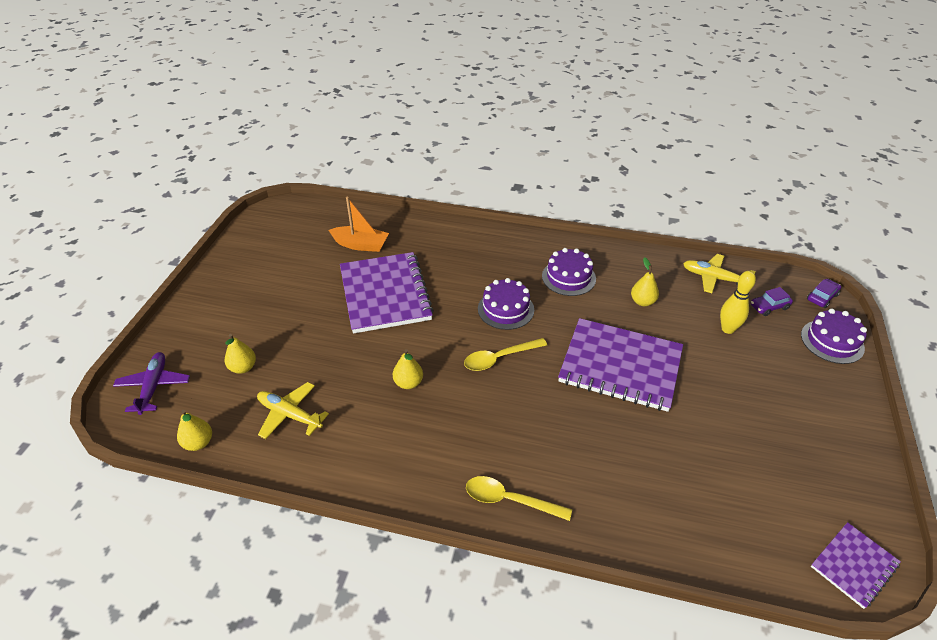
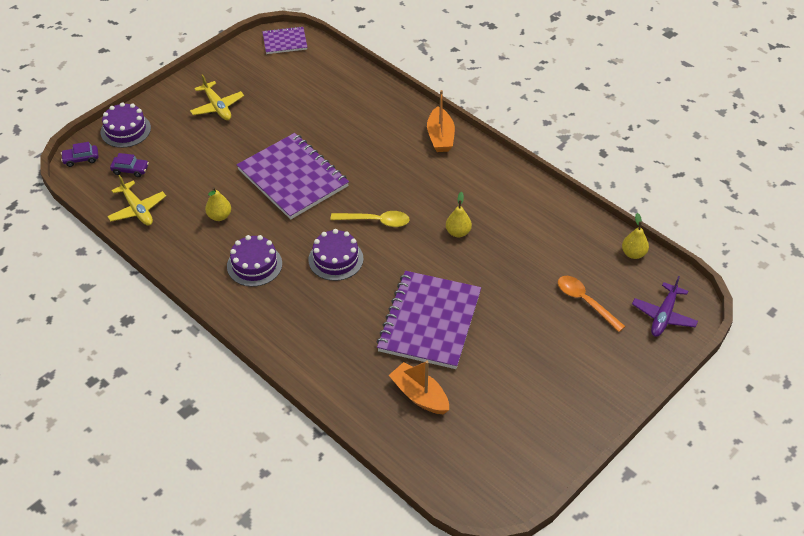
camera: 150 degrees left, 5 degrees up
yellow pear [225,334,256,374] -> orange spoon [558,276,626,332]
yellow plane [257,382,329,439] -> yellow plane moved to [190,74,244,120]
yellow spoon [466,476,572,521] -> orange boat [427,90,455,152]
yellow bowling pin [720,271,756,334] -> none

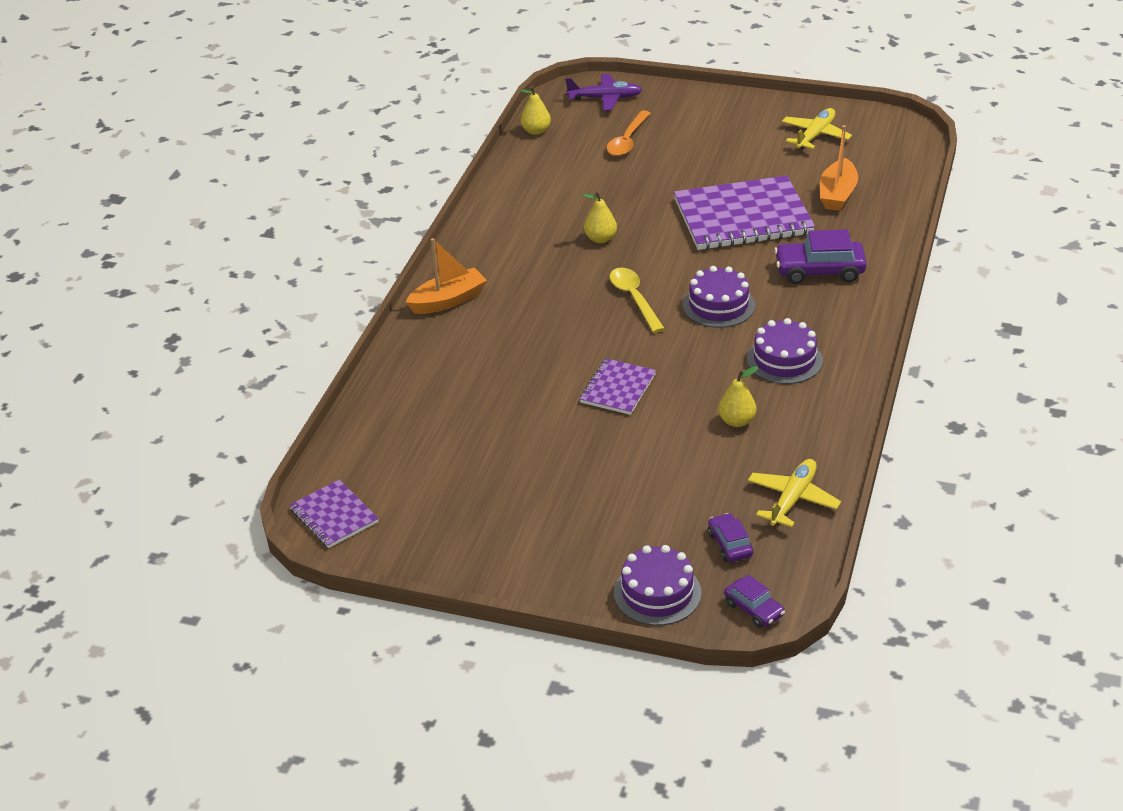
camera: 115 degrees left, 10 degrees down
yellow plane [190,74,244,120] -> yellow plane moved to [782,108,852,150]
purple notebook [237,133,349,220] -> purple notebook [580,358,656,415], size x0.51
none -> purple car [774,230,867,284]

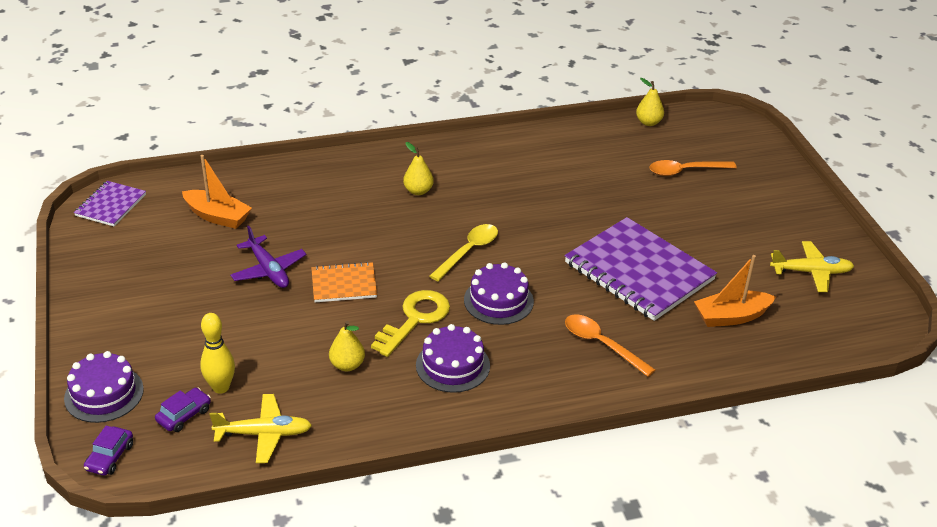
camera: 55 degrees right, 0 degrees up
orange boat [406,238,487,314] -> orange boat moved to [182,155,252,229]
purple plane [565,74,642,111] -> purple plane moved to [230,226,306,288]
purple notebook [580,358,656,415] -> orange notebook [311,262,377,302]
yellow pear [583,191,617,243] -> yellow pear moved to [403,142,434,195]
purple car [774,230,867,284] -> orange spoon [565,314,655,377]
none -> yellow bowling pin [200,313,235,394]
none -> yellow key [371,290,450,357]

